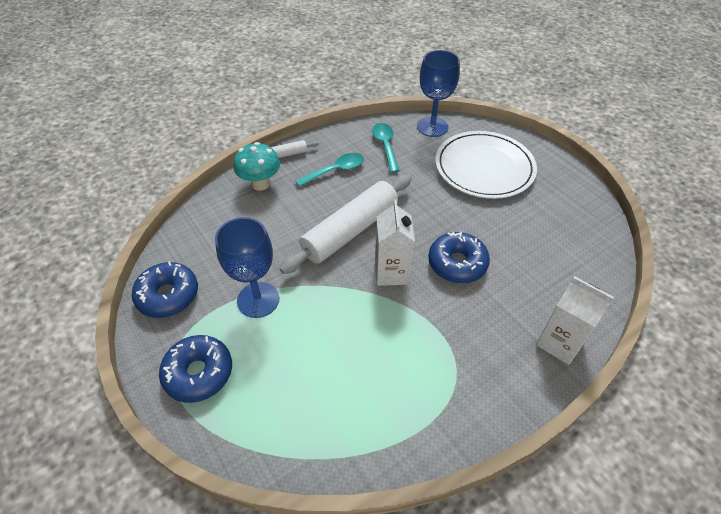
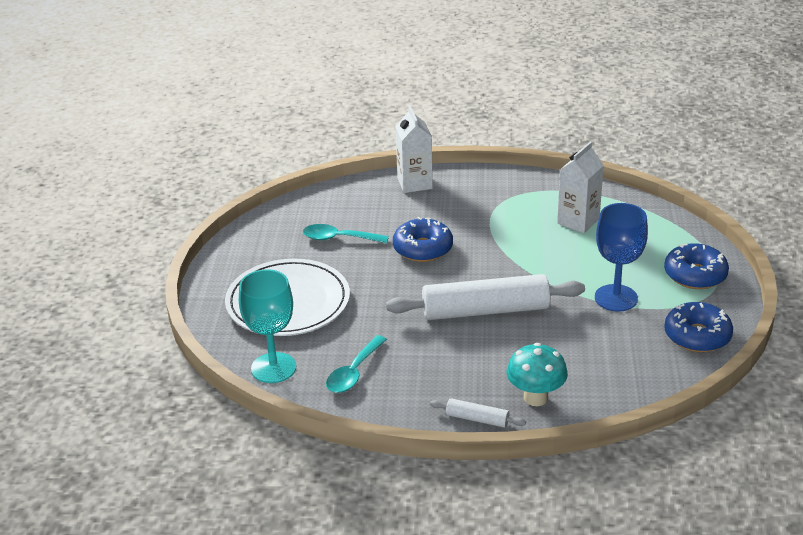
camera: 140 degrees left, 15 degrees down
turquoise spoon [295,153,364,187] -> turquoise spoon moved to [303,224,389,243]
white carton [375,199,415,286] -> white carton moved to [557,142,604,233]
blue goblet [417,50,460,137] -> turquoise goblet [239,269,296,383]

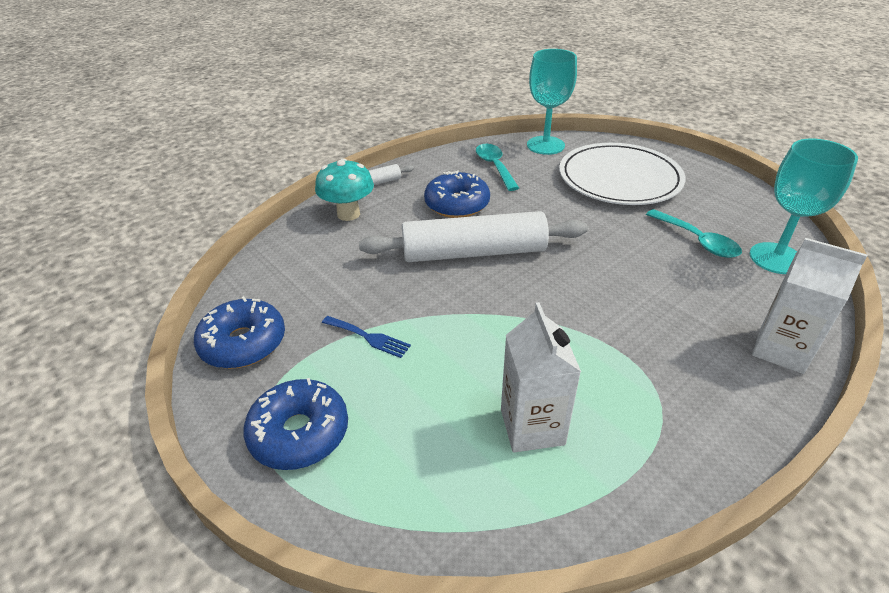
camera: 135 degrees right, 5 degrees up
turquoise spoon [303,224,389,243] -> turquoise spoon turned 90 degrees clockwise [646,209,742,258]
white rolling pin [386,274,585,320] -> white rolling pin turned 45 degrees clockwise [359,211,588,262]
blue donut [393,217,453,262] -> blue donut moved to [424,170,490,218]
blue goblet [595,203,648,312] -> blue fork [322,316,411,358]
none -> turquoise goblet [749,139,858,274]

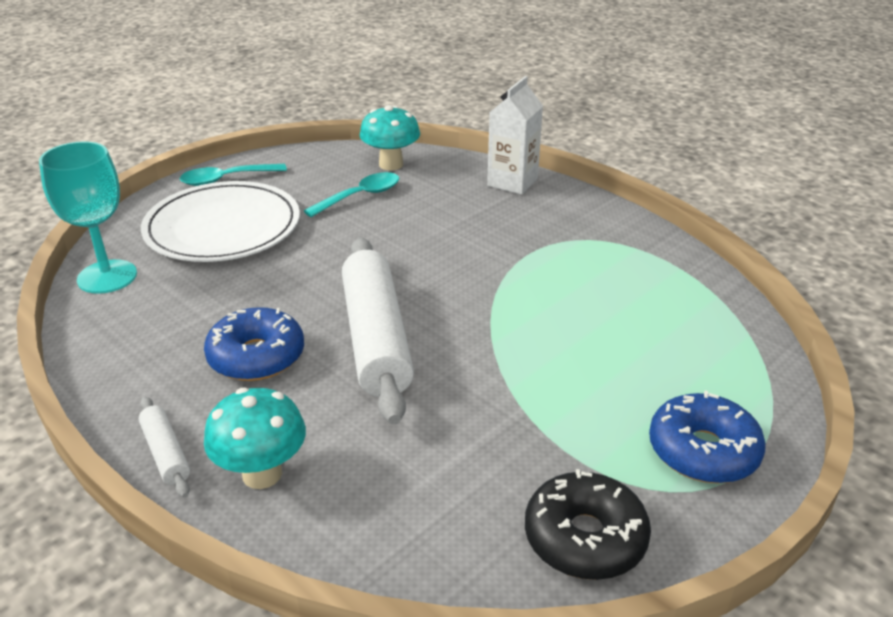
camera: 95 degrees left, 5 degrees down
blue donut [194,296,285,369] -> black donut [525,469,651,580]
blue fork [322,316,411,358] -> none
turquoise spoon [476,144,519,191] -> turquoise spoon moved to [180,164,287,186]
white carton [501,302,581,452] -> none
turquoise goblet [749,139,858,274] -> turquoise mushroom [359,105,420,170]

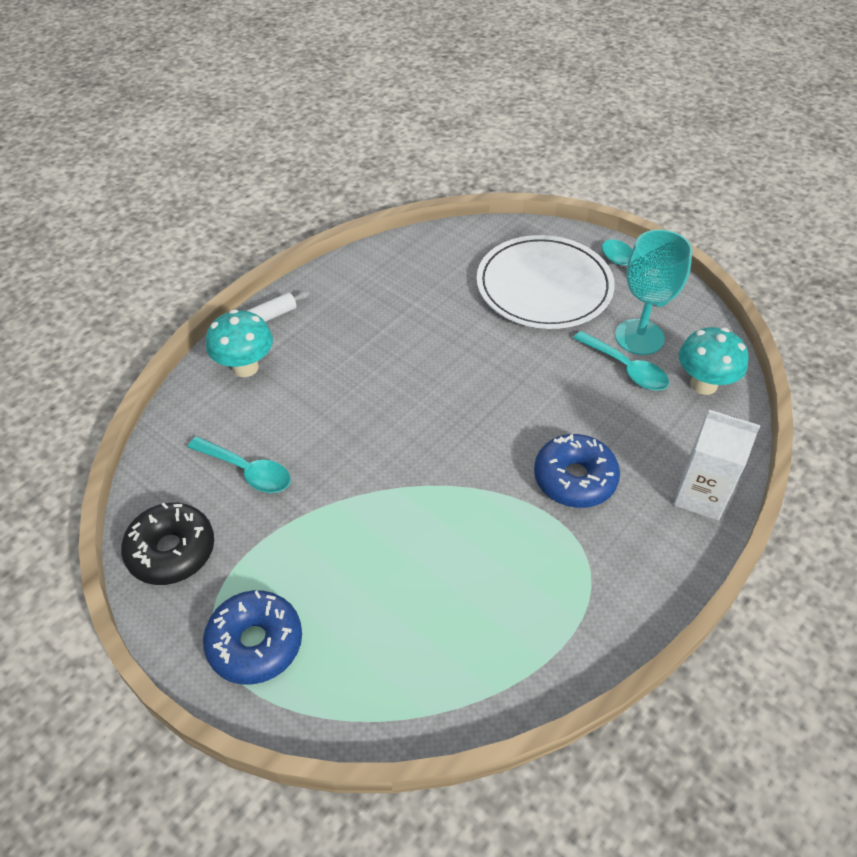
camera: 85 degrees right, 15 degrees up
turquoise goblet [39,141,137,294] -> turquoise goblet moved to [615,229,692,355]
blue donut [204,307,304,381] -> blue donut moved to [534,434,620,508]
white rolling pin [342,237,414,424] -> none
none -> turquoise spoon [187,436,291,493]

